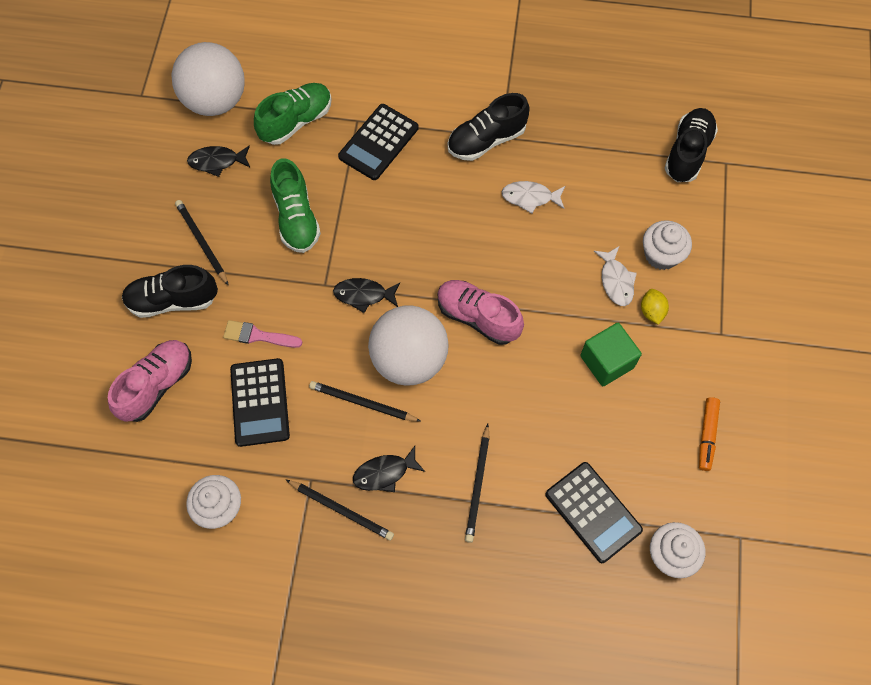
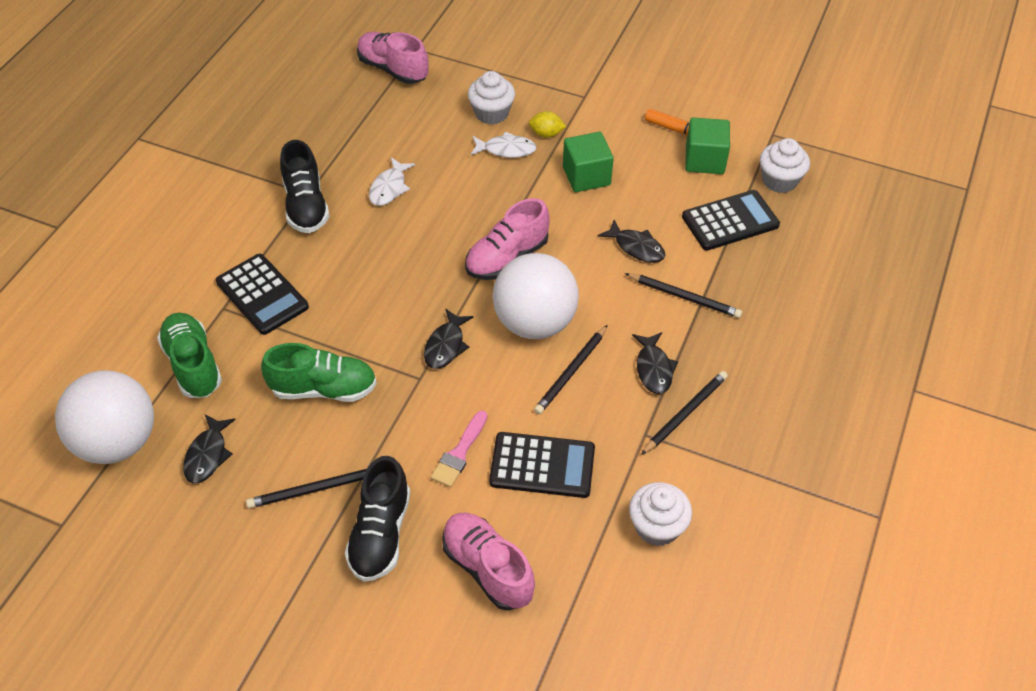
camera: 75 degrees left, 15 degrees down
black shoe [665,108,718,182] -> pink shoe [357,32,429,84]
none -> black fish [598,220,666,263]
none -> green cube [685,117,730,174]

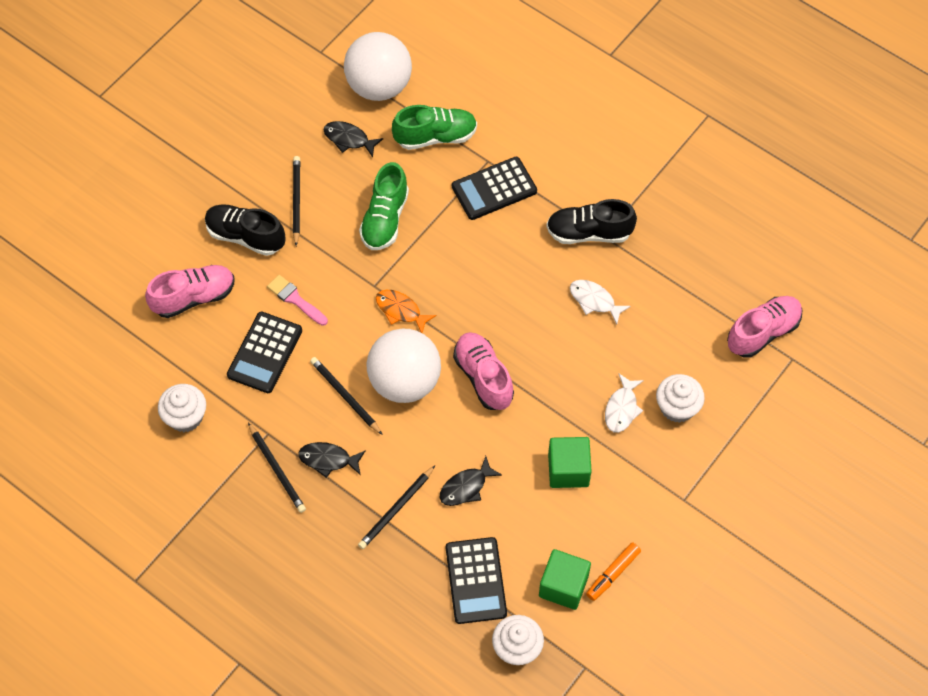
camera: 105 degrees right, 10 degrees up
black fish [424,309,473,369] -> orange fish [376,290,436,333]
yellow lemon [529,111,566,138] -> none

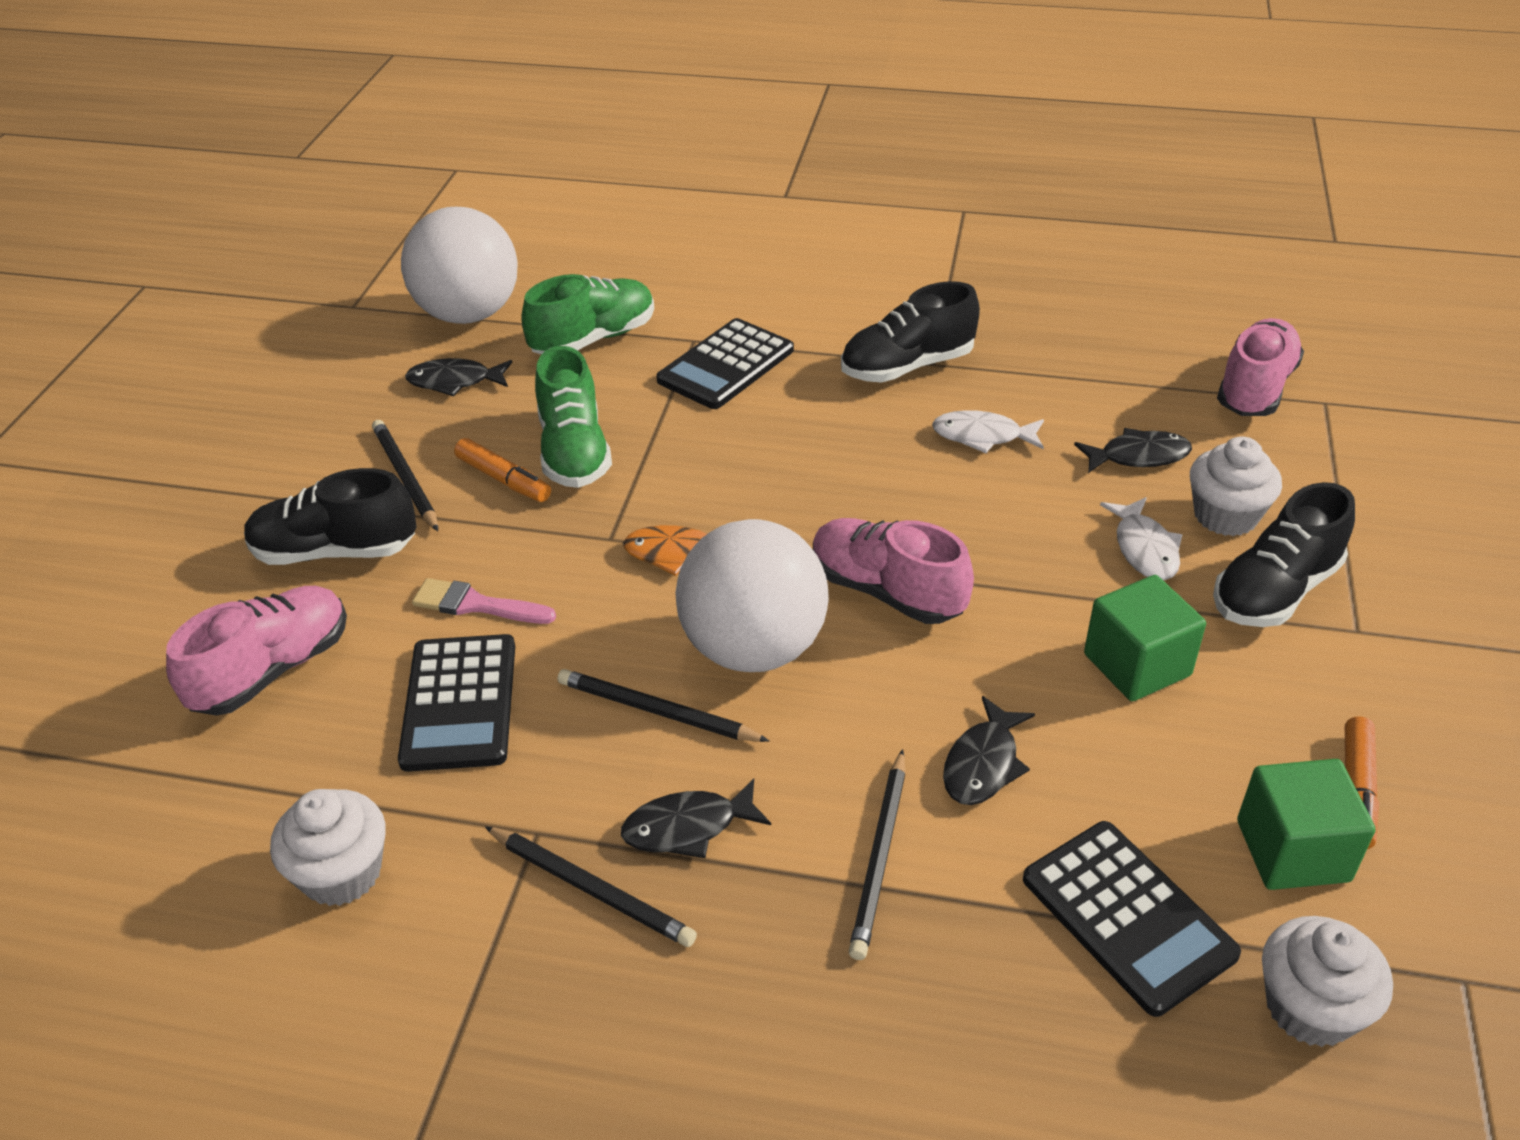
camera: 25 degrees left, 20 degrees down
none -> orange marker [454,438,551,502]
none -> black fish [1074,428,1192,473]
none -> black shoe [1213,482,1355,627]

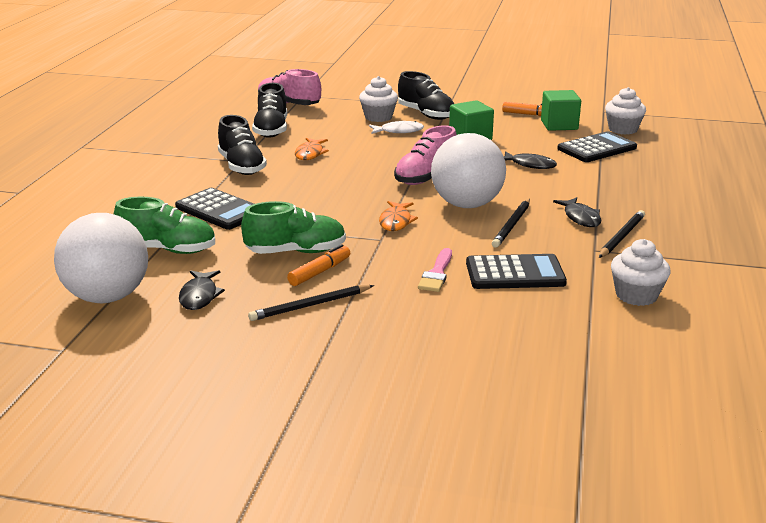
camera: 90 degrees left, 15 degrees down
pink shoe [166,586,347,716] -> none
black shoe [244,468,417,565] -> black shoe moved to [252,83,287,138]
green shoe [521,274,654,354] -> green shoe turned 135 degrees clockwise [114,197,215,254]
black pencil [849,749,905,960] -> none
white fish [932,410,1044,453] -> orange fish [295,138,329,160]
black fish [1074,428,1192,473] -> none

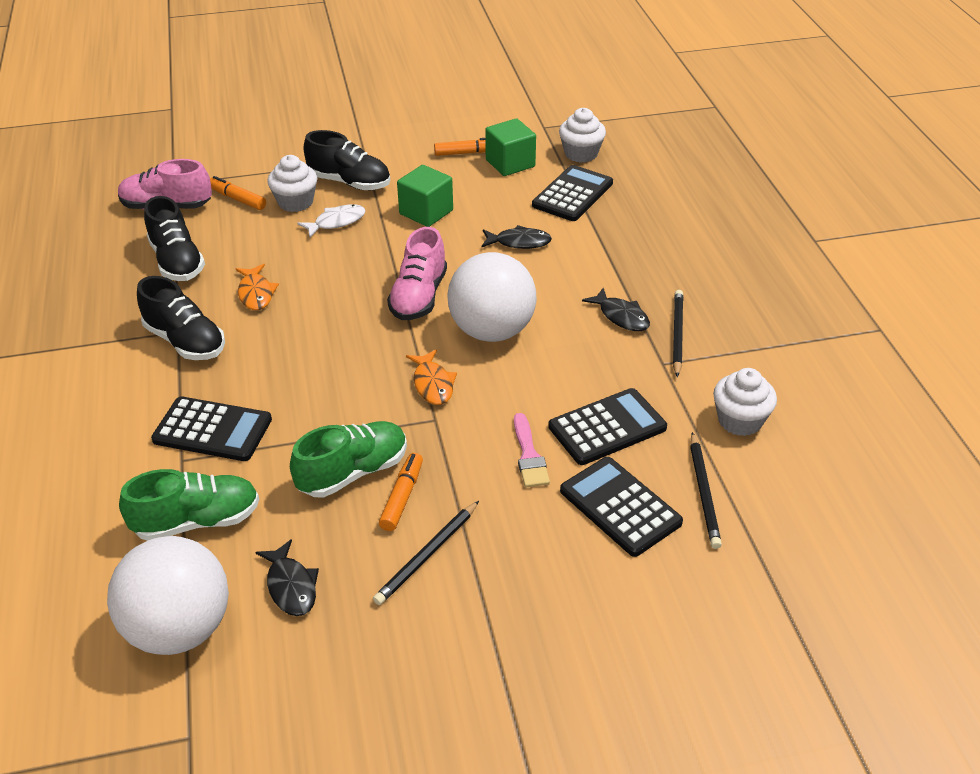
camera: 25 degrees left, 15 degrees up
black pencil [492,199,530,248] -> black pencil moved to [690,432,722,549]
none -> orange marker [210,176,266,210]
none -> black calculator [560,457,683,557]

